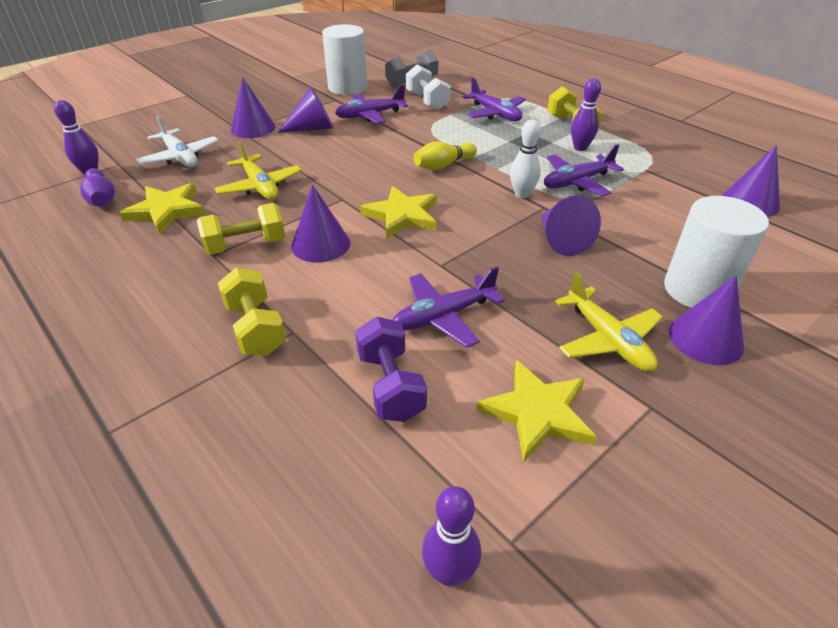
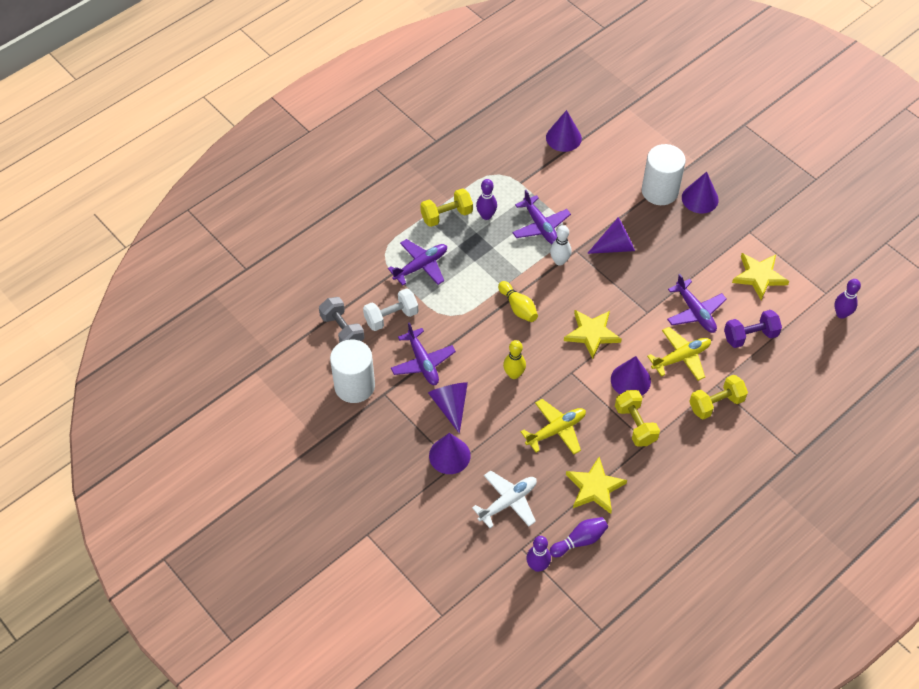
camera: 90 degrees left, 15 degrees up
yellow plane [555,272,663,372] -> yellow plane moved to [647,327,711,381]
none -> yellow bowling pin [503,340,526,379]

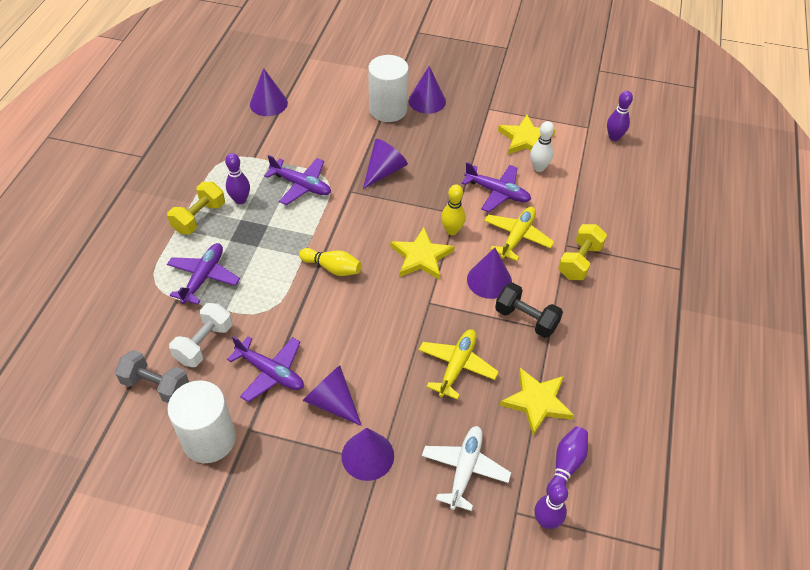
camera: 35 degrees left, 5 degrees down
yellow bowling pin [503,340,526,379] -> yellow bowling pin moved to [441,184,466,235]
white bowling pin [550,225,572,266] -> white bowling pin moved to [530,121,554,172]
yellow dumbbell [615,390,660,447] -> black dumbbell [495,283,563,338]
purple dumbbell [724,310,782,348] -> none

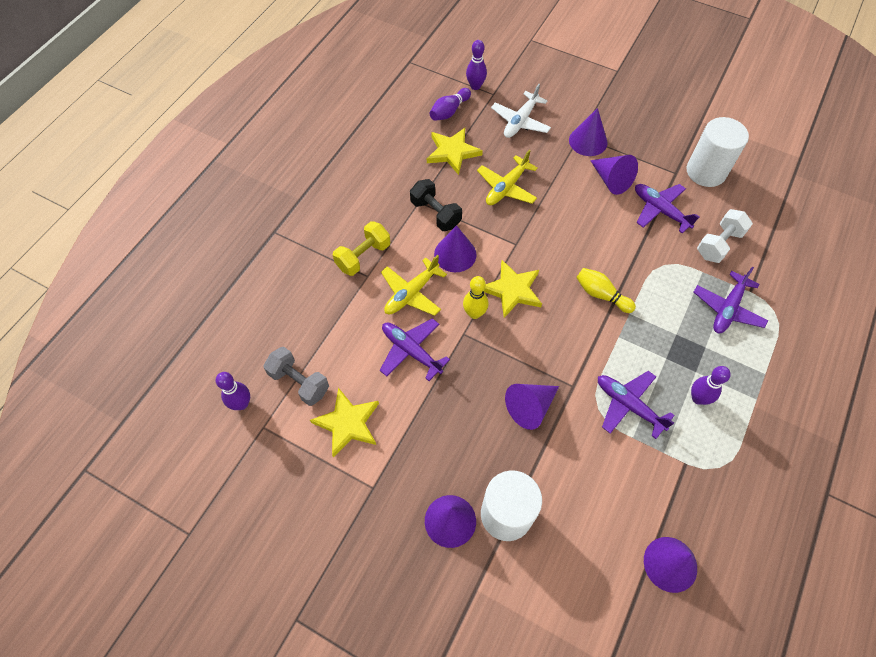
camera: 165 degrees left, 10 degrees up
grey dumbbell [115,350,189,403] -> grey dumbbell moved to [263,347,329,406]
yellow dumbbell [167,182,225,234] -> none
white bowling pin [530,121,554,172] -> none

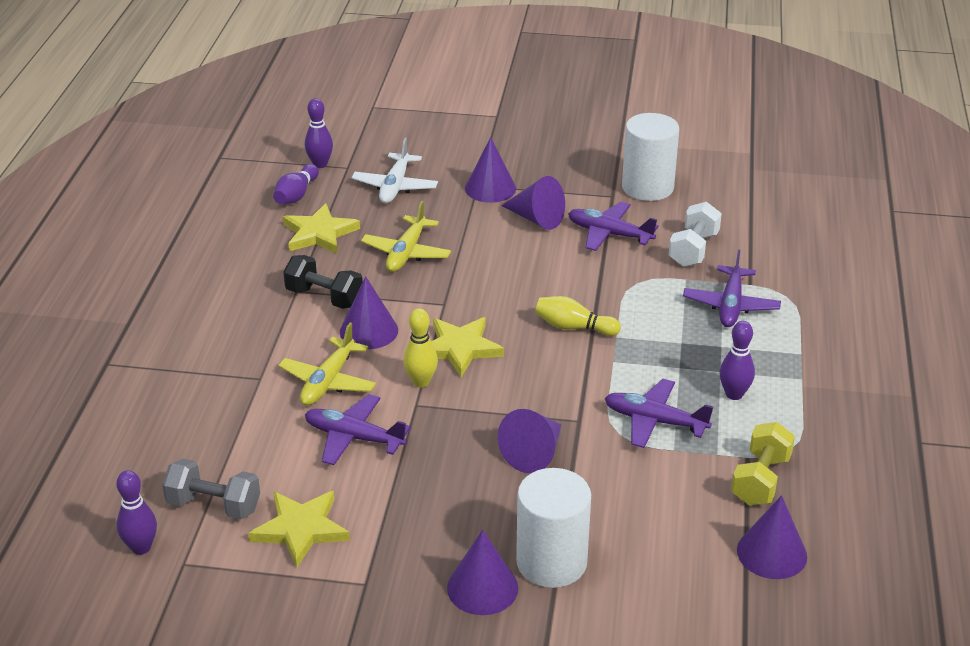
camera: 20 degrees left, 25 degrees down
yellow dumbbell [333,221,390,276] -> yellow dumbbell moved to [731,422,795,505]

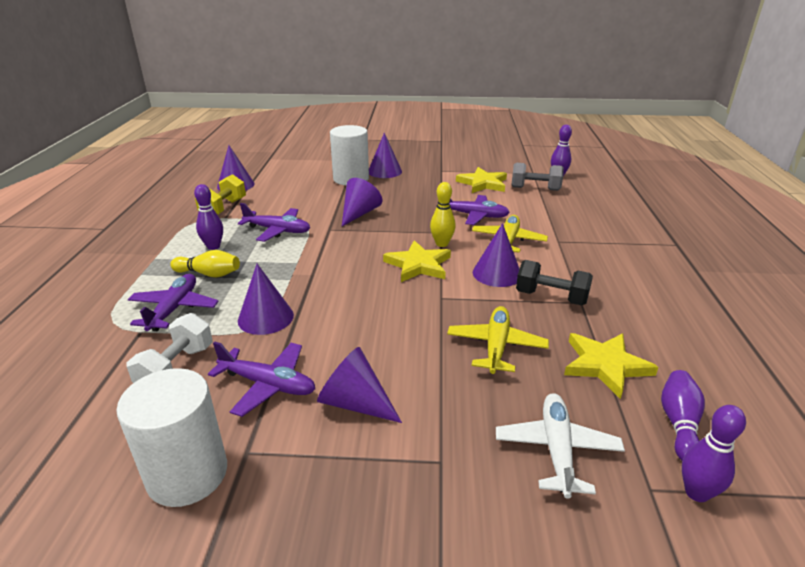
camera: 175 degrees right, 5 degrees down
purple cone [465,137,516,203] -> purple cone moved to [238,264,294,335]
yellow bowling pin [535,296,621,336] -> yellow bowling pin moved to [170,250,240,278]

